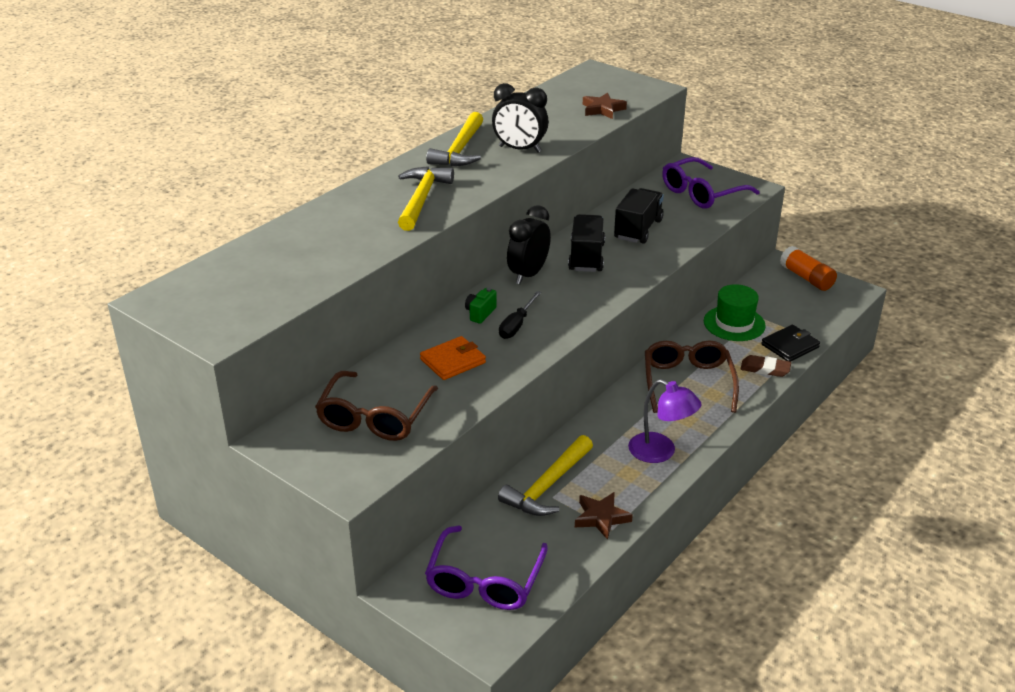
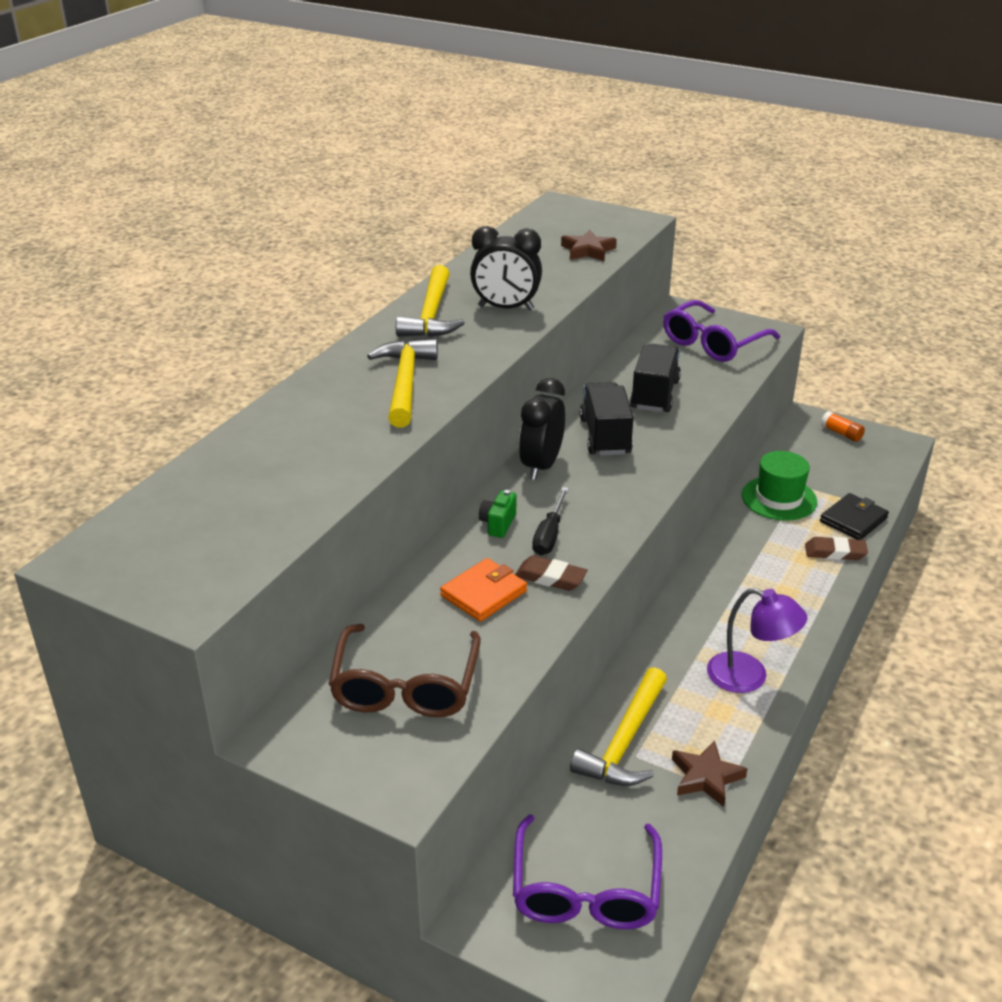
camera: 10 degrees left, 0 degrees up
brown glasses [645,340,739,413] -> none
orange glue stick [780,246,837,291] -> orange glue stick [821,411,865,442], size x0.61
none -> brown eraser [515,555,588,591]

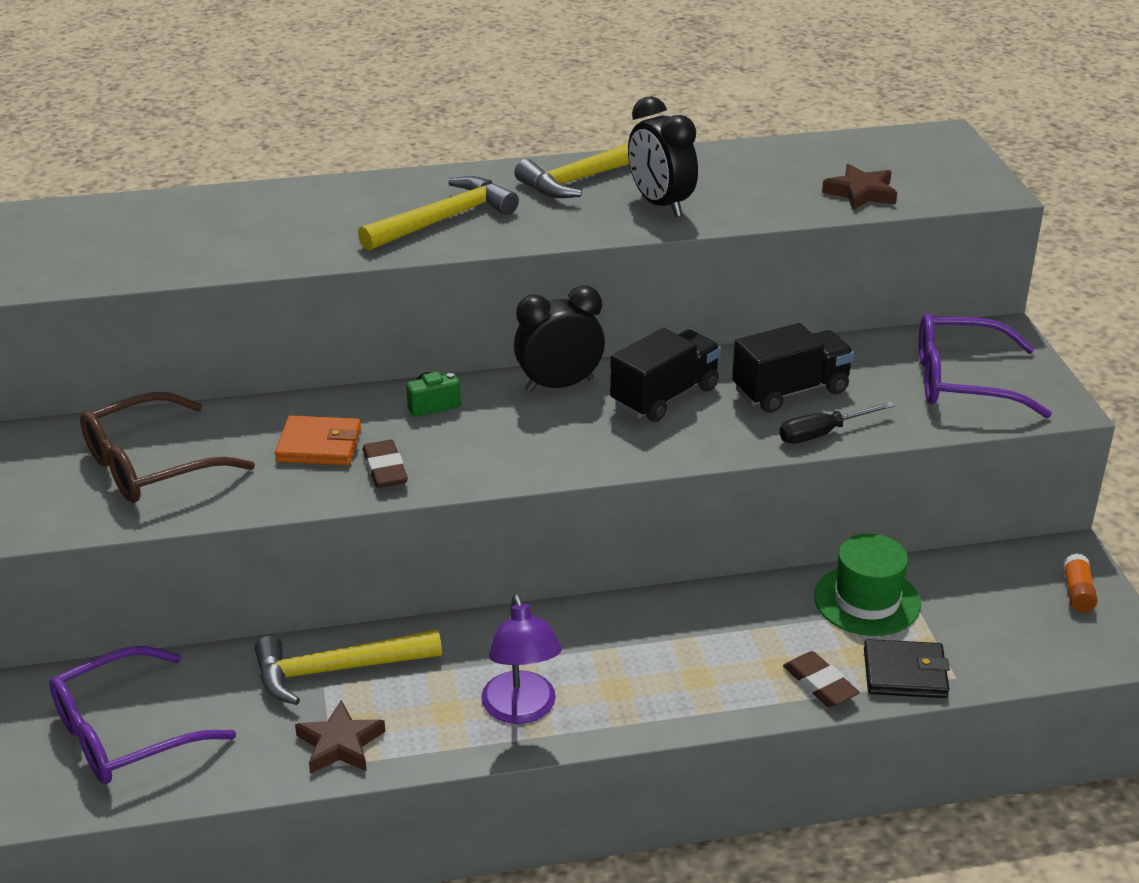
camera: 50 degrees right, 0 degrees up
black screwdriver [532,487,569,555] -> black screwdriver moved to [779,402,895,444]

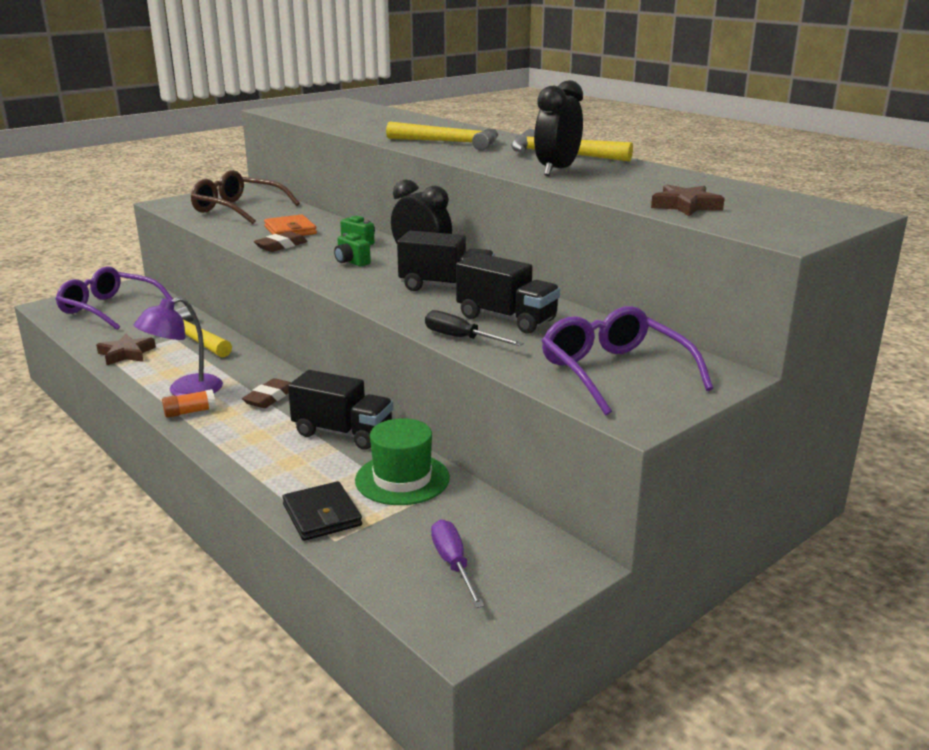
camera: 60 degrees right, 10 degrees down
brown eraser [783,651,860,707] -> brown eraser moved to [242,378,291,408]
orange glue stick [1063,553,1098,612] -> orange glue stick moved to [162,389,216,418]
none -> black truck [288,370,393,450]
none -> green camera [334,233,371,267]
none -> purple screwdriver [431,519,484,608]

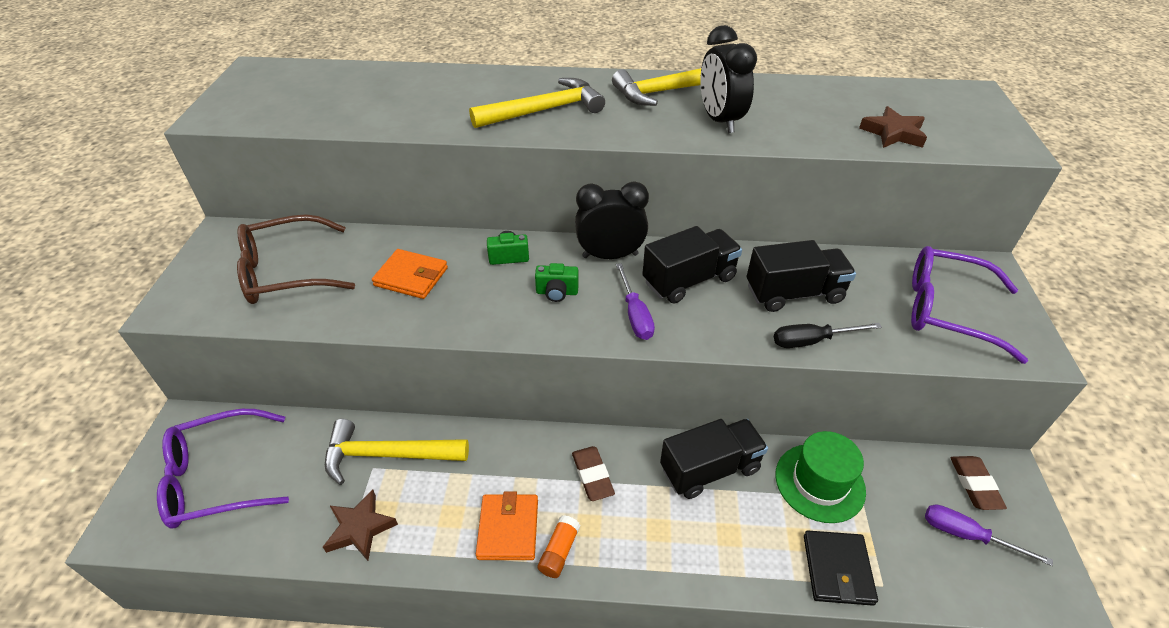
camera: 45 degrees left, 20 degrees up
purple lamp [134,297,223,396] -> orange wallet [476,491,538,560]
brown eraser [254,231,308,252] -> brown eraser moved to [951,456,1007,510]
black wallet [282,481,362,541] -> black wallet turned 75 degrees clockwise [804,531,878,606]
none -> purple screwdriver [616,263,655,340]

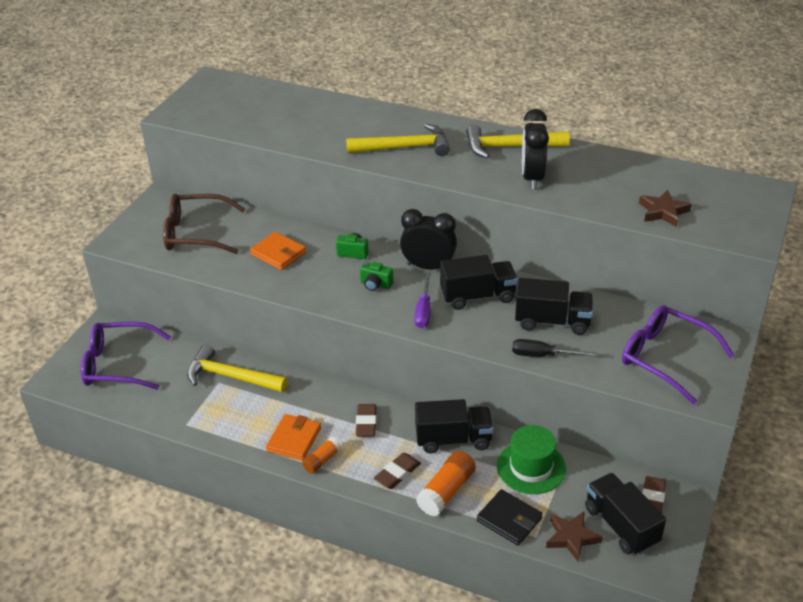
camera: 20 degrees right, 5 degrees down
brown star [323,490,398,561] -> brown star moved to [546,512,603,562]
black wallet [804,531,878,606] -> black wallet turned 75 degrees counterclockwise [477,489,543,546]
purple screwdriver [925,504,1053,566] -> black truck [585,473,666,555]
none -> brown eraser [374,453,421,489]
none -> orange glue stick [416,451,476,516]

